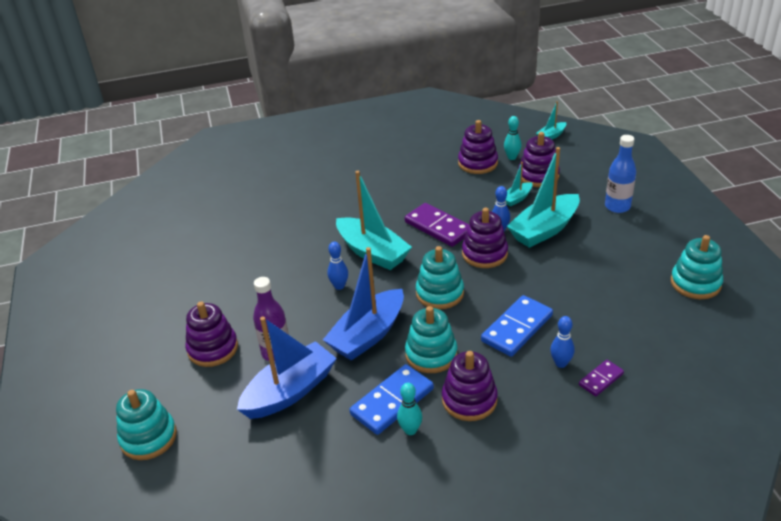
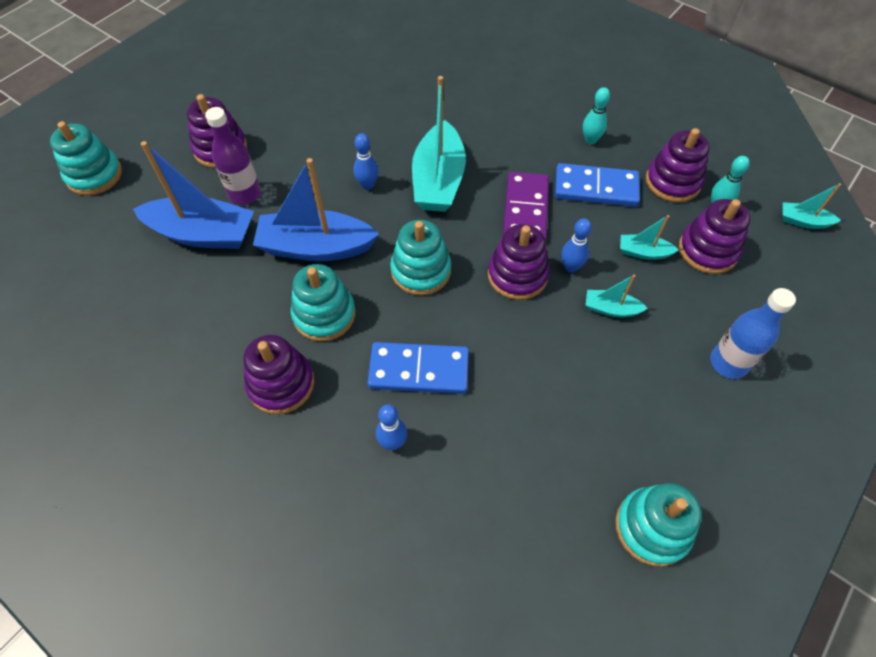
camera: 50 degrees right, 20 degrees up
blue domino [350,364,434,435] -> blue domino moved to [555,163,640,207]
turquoise bowling pin [397,383,422,435] -> turquoise bowling pin moved to [583,87,610,145]
turquoise boat [507,147,580,248] -> turquoise boat [585,275,648,317], size x0.48
purple domino [579,360,624,396] -> none

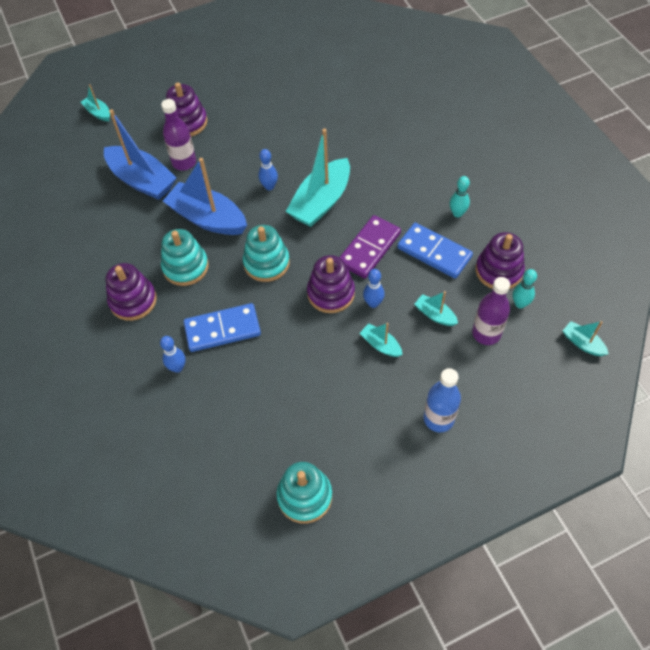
camera: 30 degrees right, 0 degrees up
turquoise stacking toy [50,121,122,196] -> turquoise boat [81,84,110,121]
blue domino [367,342,469,394] -> blue domino turned 45 degrees counterclockwise [184,303,261,352]
purple stacking toy [679,199,751,274] -> purple bottle [472,277,510,345]

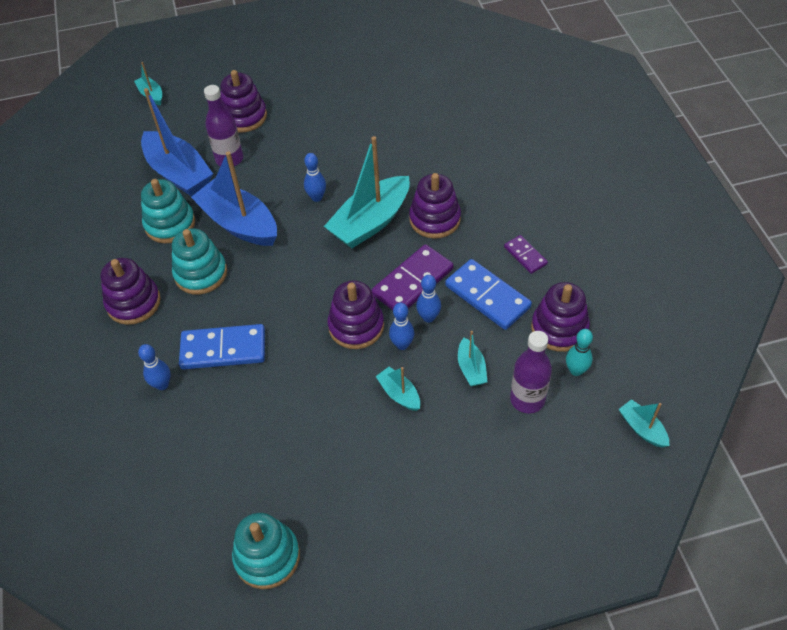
camera: 10 degrees right, 5 degrees down
turquoise stacking toy [243,225,290,282] -> turquoise stacking toy moved to [141,179,195,243]
turquoise boat [414,291,458,326] -> turquoise boat turned 150 degrees counterclockwise [458,331,488,386]
blue bottle [424,368,461,432] -> none
turquoise bowling pin [450,176,470,217] -> purple domino [504,235,548,274]
none -> purple stacking toy [409,173,461,239]
none -> blue bowling pin [416,275,441,323]

